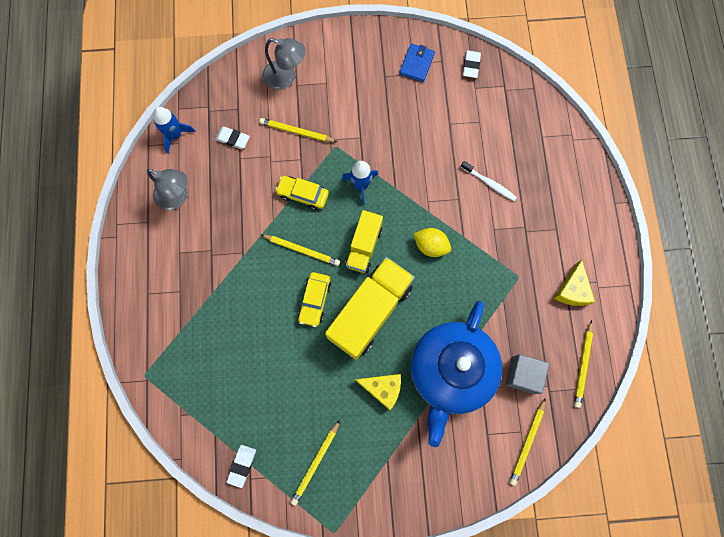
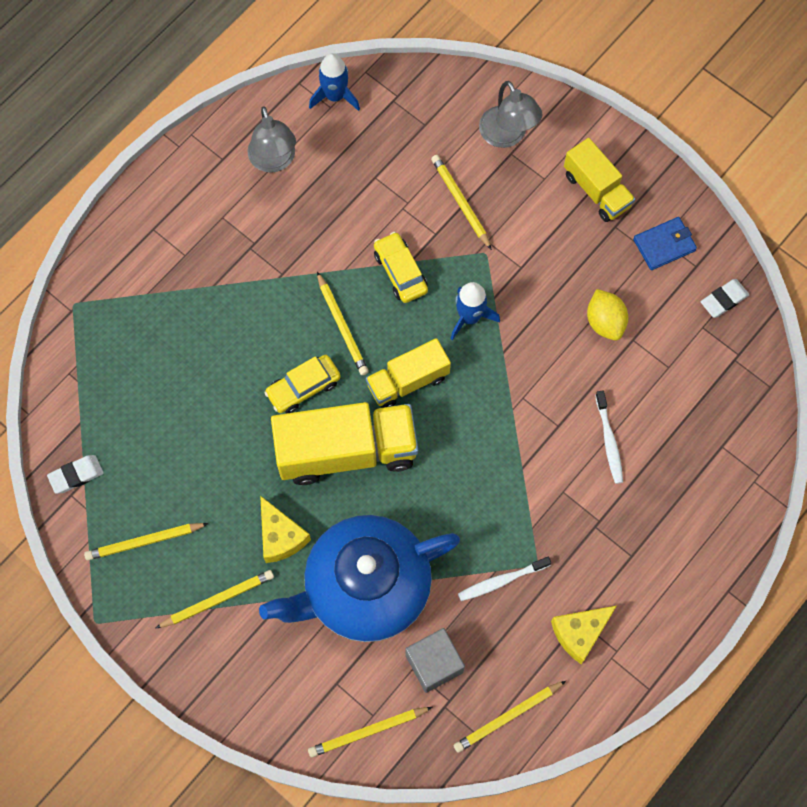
camera: 45 degrees right, 5 degrees down
white eraser [215,127,250,149] -> none
yellow lemon [413,228,451,257] -> yellow lemon moved to [587,289,628,341]
none -> yellow pencil [155,570,274,629]
none -> white toothbrush [458,557,551,601]
none -> yellow truck [564,138,635,222]

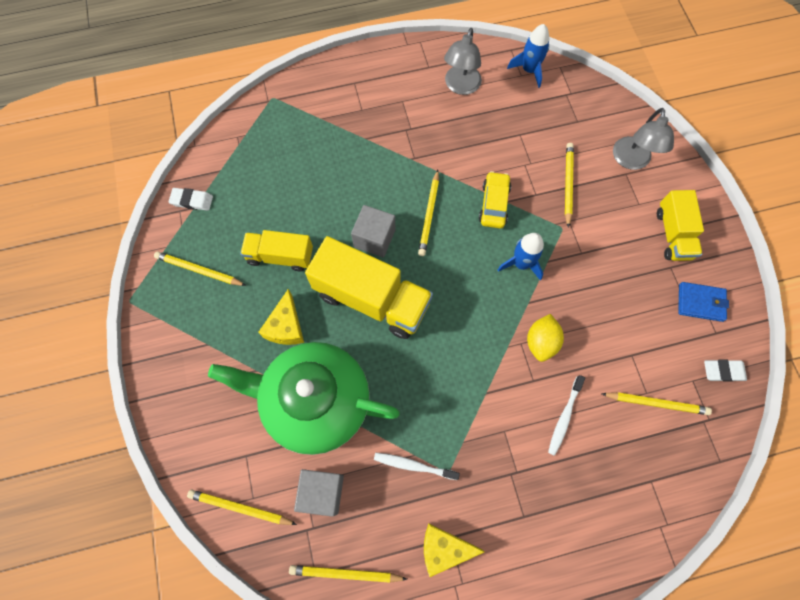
camera: 35 degrees right, 0 degrees up
yellow pencil [155,570,274,629] -> yellow pencil moved to [601,392,712,415]
blue teapot [259,515,460,642] -> green teapot [208,342,400,455]
yellow car [264,355,341,413] -> grey cube [351,205,395,257]
yellow truck [366,338,451,408] -> yellow truck moved to [240,230,313,271]
yellow lemon [587,289,628,341] -> yellow lemon moved to [527,314,564,362]

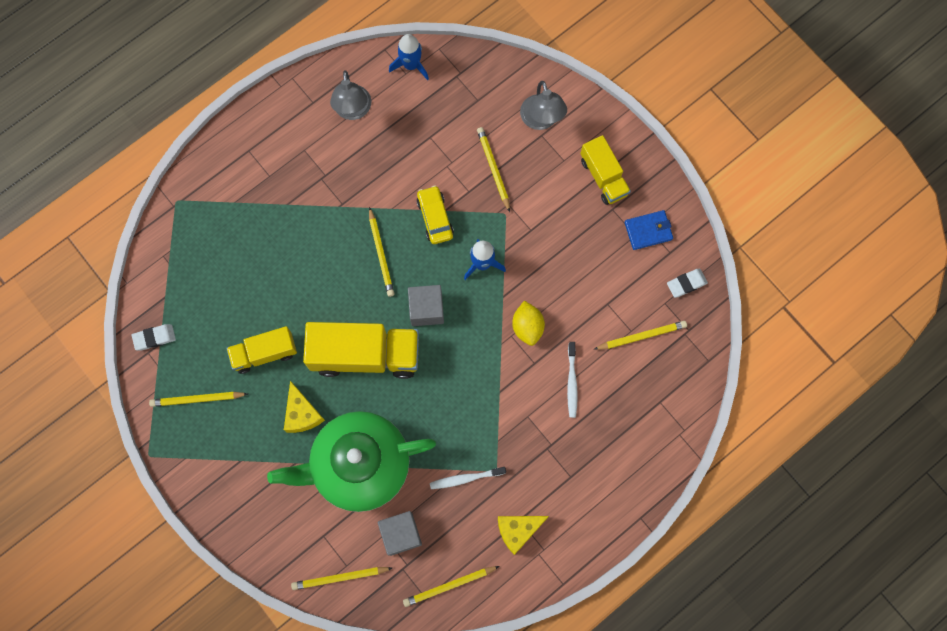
camera: 25 degrees left, 5 degrees up
grey cube [351,205,395,257] -> grey cube moved to [408,285,444,326]

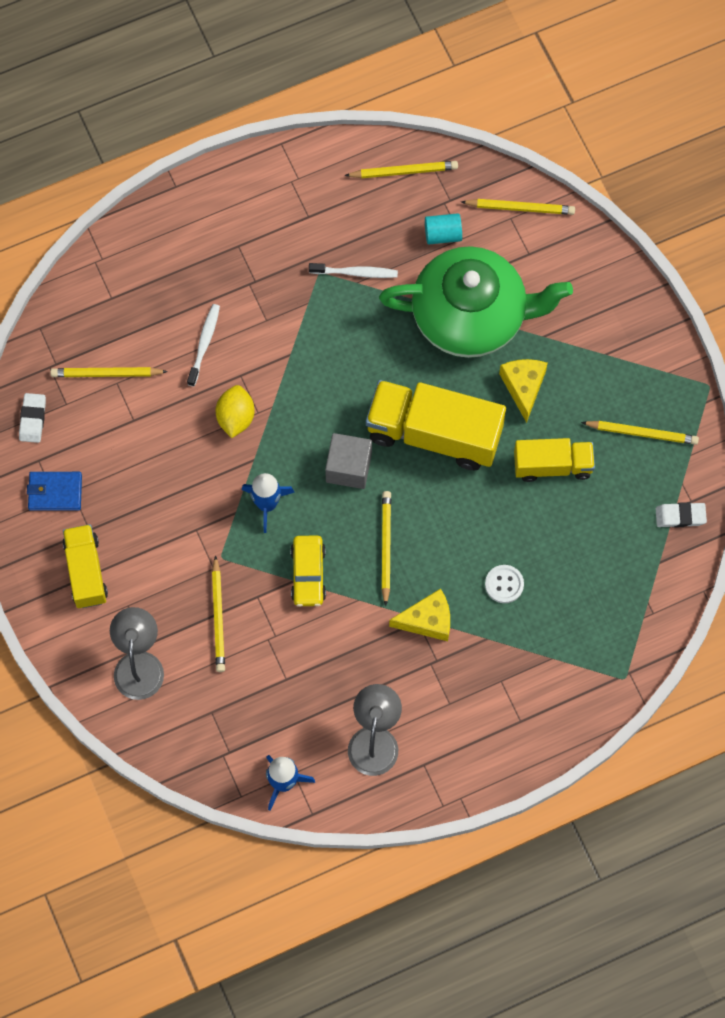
camera: 165 degrees left, 5 degrees down
grey cube [378,511,422,556] -> turquoise cylinder [425,213,462,244]
yellow cheese [498,516,549,555] -> yellow cheese moved to [389,589,450,641]
white eraser [667,269,708,298] -> white eraser turned 75 degrees counterclockwise [19,393,46,443]
none -> white button [485,565,524,603]

